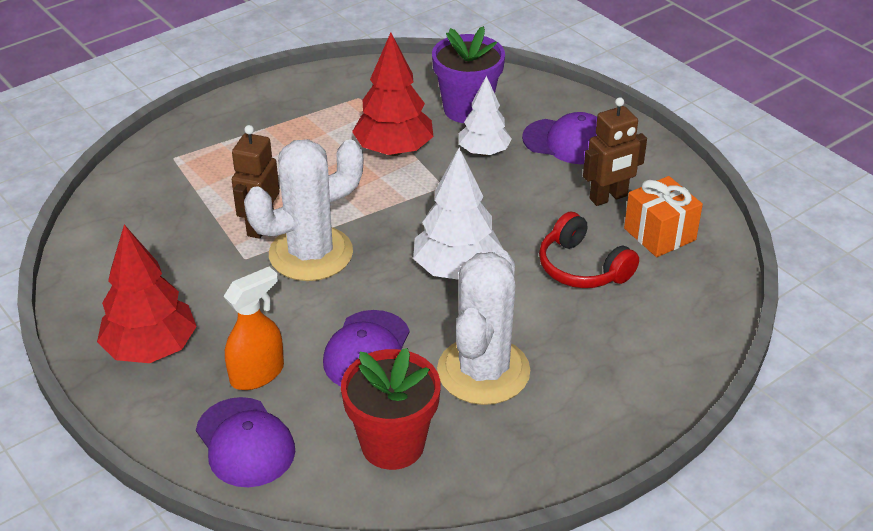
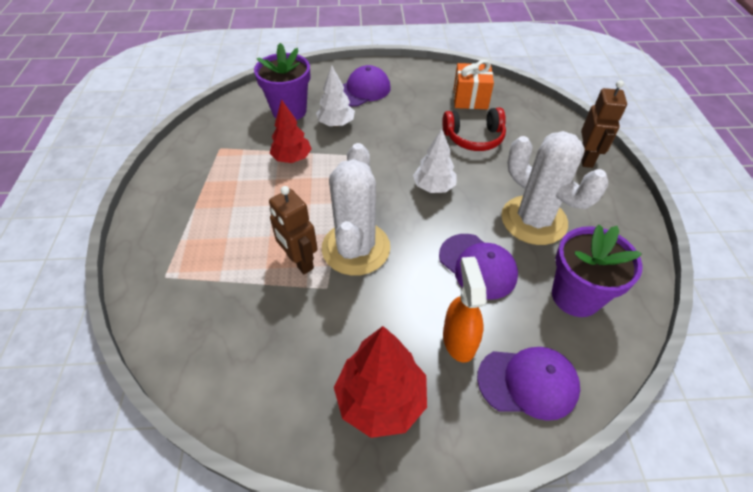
camera: 55 degrees left, 10 degrees up
red flower pot [341,348,441,470] -> purple flower pot [552,225,643,317]
red tree [352,33,433,156] -> red tree [270,99,312,163], size x0.66
white tree [413,148,504,280] -> white tree [413,129,457,193], size x0.66
brown robot [583,97,647,206] -> brown robot moved to [581,80,627,168]

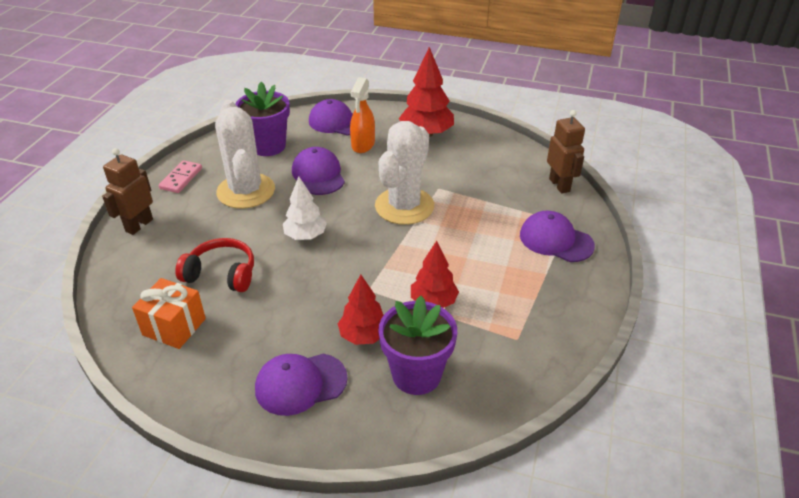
camera: 160 degrees left, 10 degrees down
brown robot [269,186,318,274] -> brown robot moved to [547,110,585,194]
white tree [316,65,355,127] -> red tree [338,274,384,345]
none -> pink domino [159,160,202,193]
none -> purple cap [520,211,595,262]

